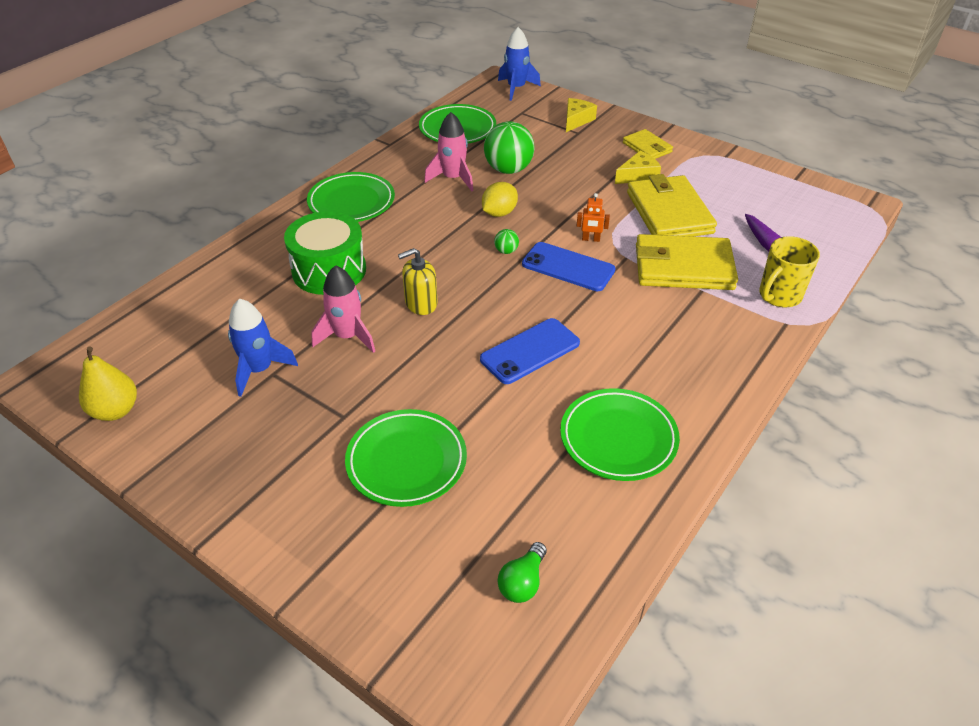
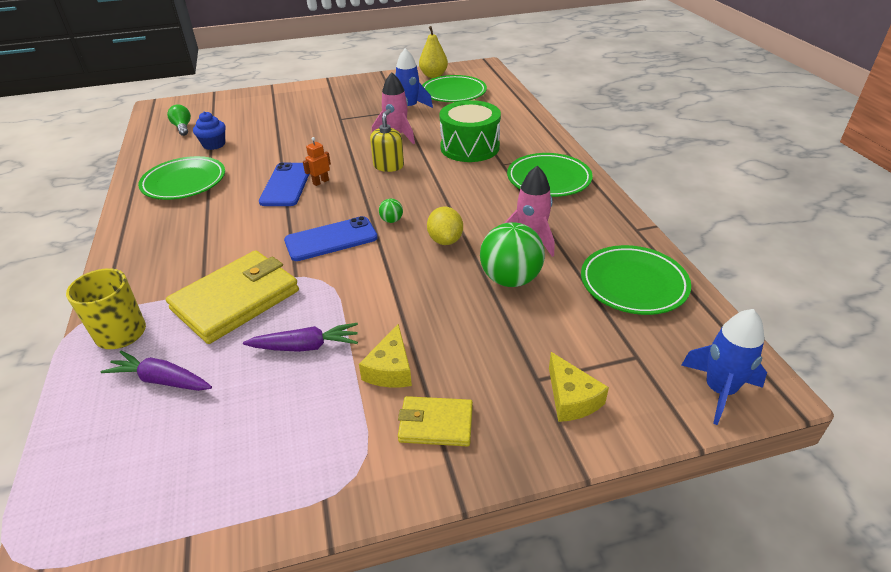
camera: 130 degrees right, 5 degrees down
green plate [345,409,467,507] -> green plate moved to [422,75,487,102]
orange robot [577,193,610,242] -> orange robot moved to [303,137,331,186]
yellow wallet [627,174,717,236] -> purple carrot [243,323,358,352]
none -> blue cupcake [193,111,226,150]

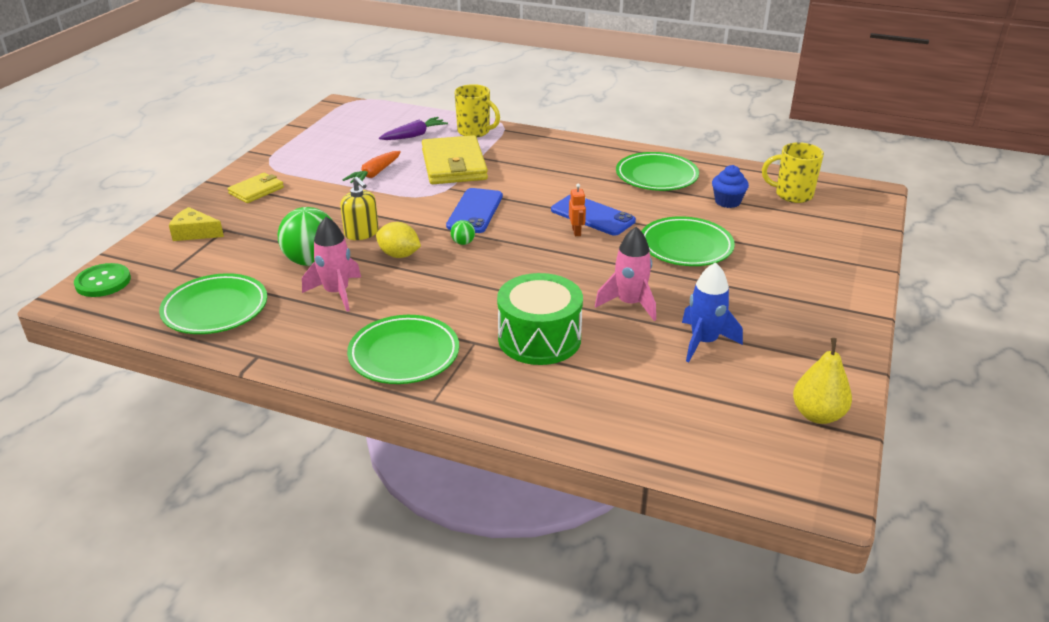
camera: 125 degrees right, 5 degrees down
green light bulb [167,105,191,136] -> yellow mug [762,142,824,203]
purple carrot [243,323,358,352] -> orange carrot [342,151,401,185]
yellow cheese [359,324,412,388] -> none
yellow soap dispenser [370,109,404,172] -> yellow soap dispenser moved to [340,177,379,240]
green plate [422,75,487,102] -> green plate moved to [641,216,735,266]
blue rocket [681,309,767,425] -> green button [74,263,131,297]

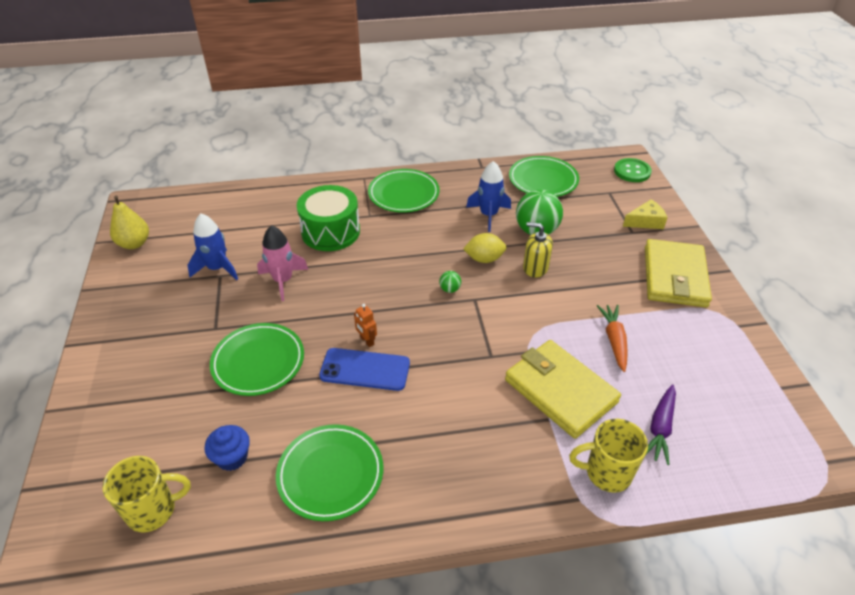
camera: 150 degrees right, 10 degrees up
yellow wallet [228,173,284,203] -> yellow wallet [645,239,712,307], size x1.86
pink rocket [302,217,361,312] -> blue rocket [466,161,511,232]
blue phone [446,188,503,233] -> none

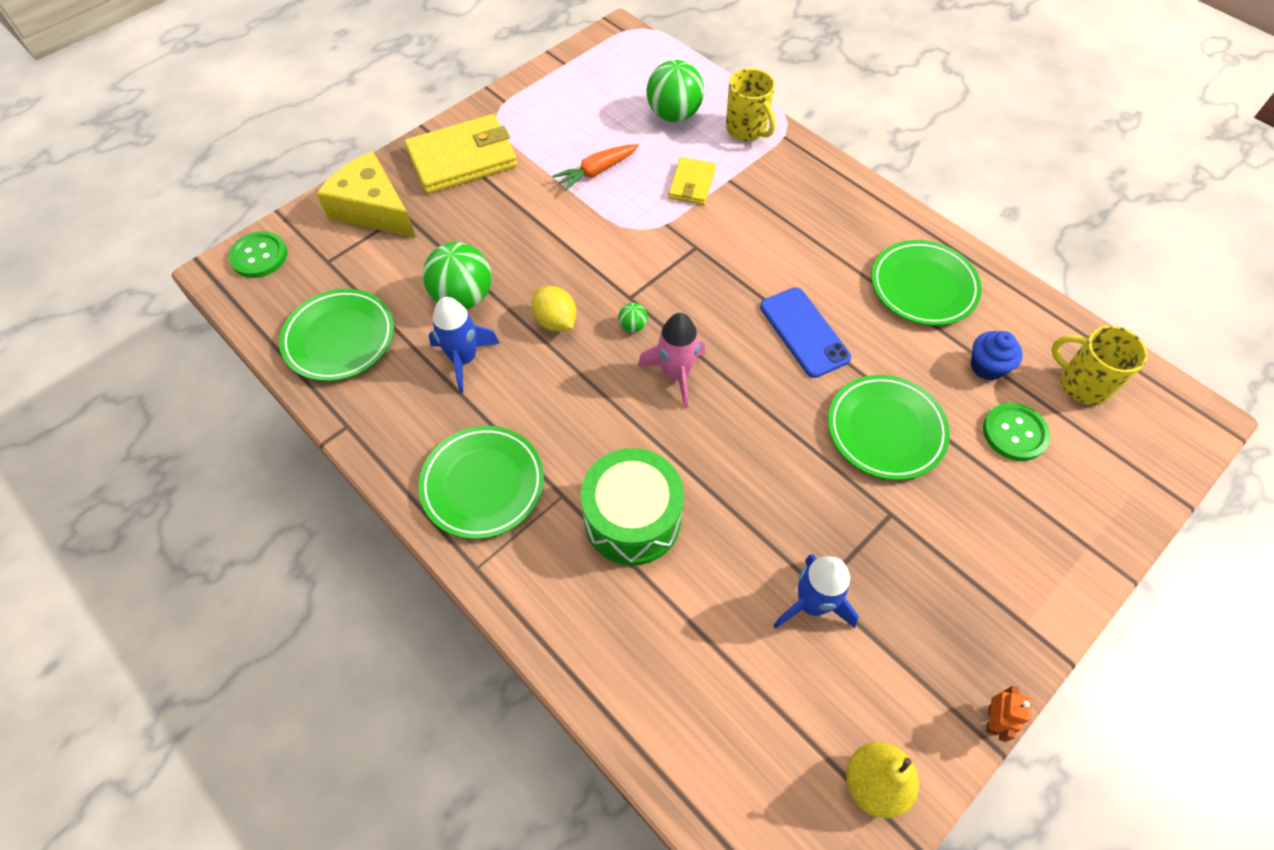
camera: 125 degrees left, 15 degrees up
pink rocket [257,225,308,301] -> pink rocket moved to [638,313,705,408]
orange robot [354,304,377,347] -> orange robot moved to [986,686,1032,742]
yellow wallet [505,340,621,439] -> yellow wallet [668,157,716,205], size x0.54
yellow soap dispenser [523,222,553,277] -> none
yellow cheese [623,199,667,229] -> yellow cheese [316,151,416,238], size x1.74
purple carrot [646,384,676,465] -> green ball [646,60,704,122]
none -> green button [983,403,1050,461]

